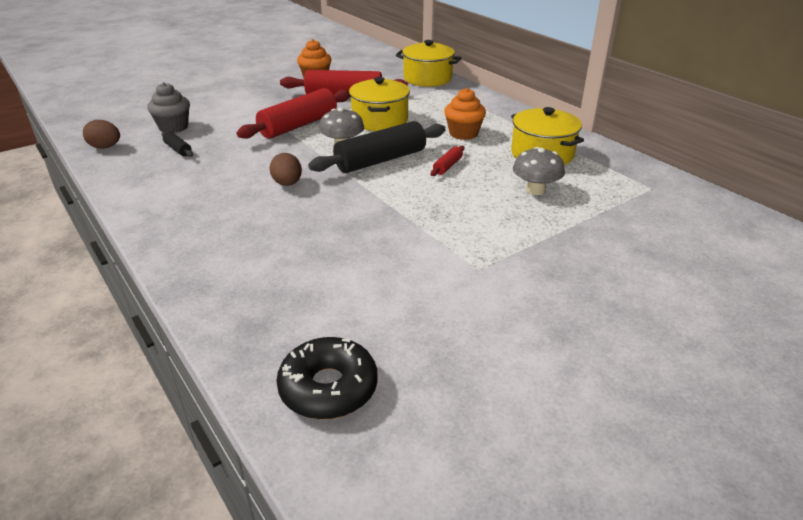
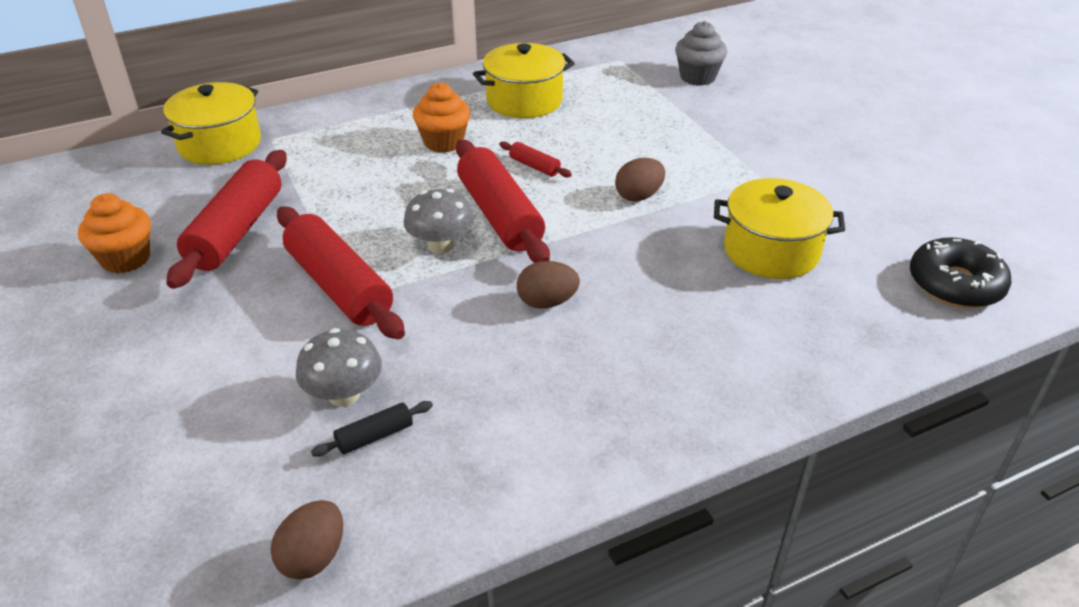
camera: 80 degrees left, 5 degrees up
grey cupcake [147,82,190,133] -> grey cupcake moved to [675,21,727,86]
black rolling pin [308,121,445,173] -> red rolling pin [456,140,550,263]
yellow pot [349,77,410,131] -> yellow pot moved to [714,178,845,279]
grey mushroom [513,147,565,195] -> grey mushroom moved to [296,328,382,407]
none -> brown egg [615,158,665,202]

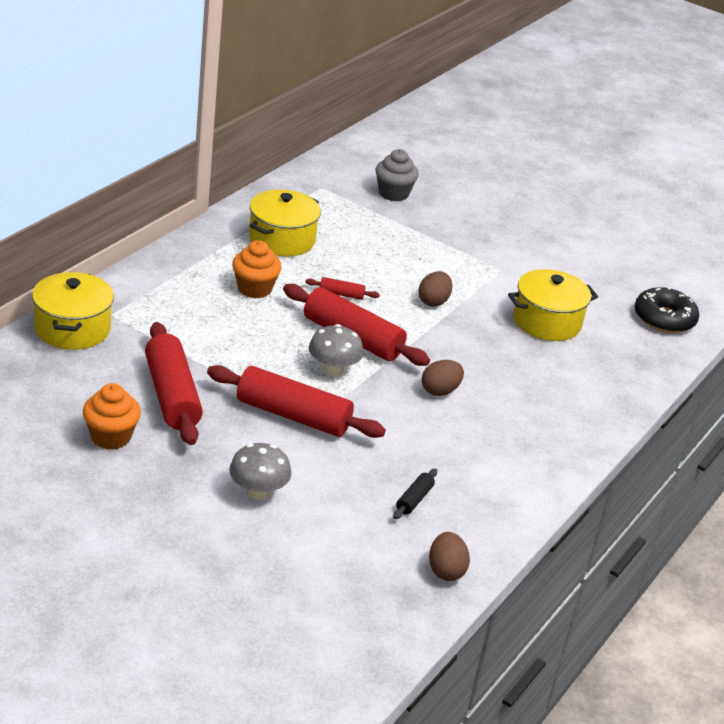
camera: 35 degrees left, 5 degrees down
grey mushroom [296,328,382,407] -> grey mushroom moved to [229,443,291,500]

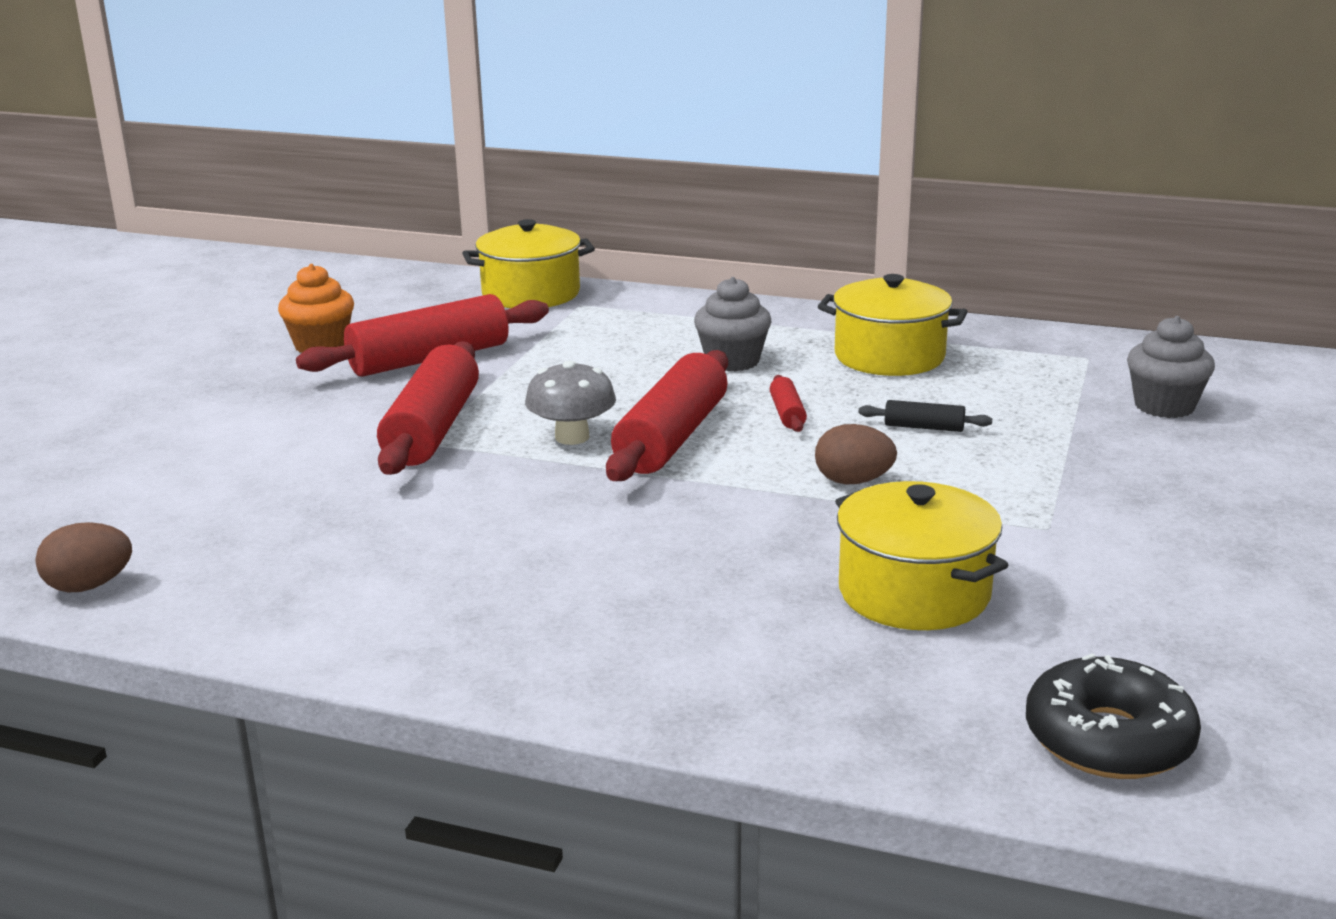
camera: 80 degrees right, 10 degrees down
grey mushroom [229,443,291,500] -> none
orange cupcake [232,240,282,298] -> grey cupcake [694,277,771,372]
black rolling pin [393,468,437,519] -> black rolling pin moved to [859,400,992,432]
brown egg [422,360,464,396] -> none

